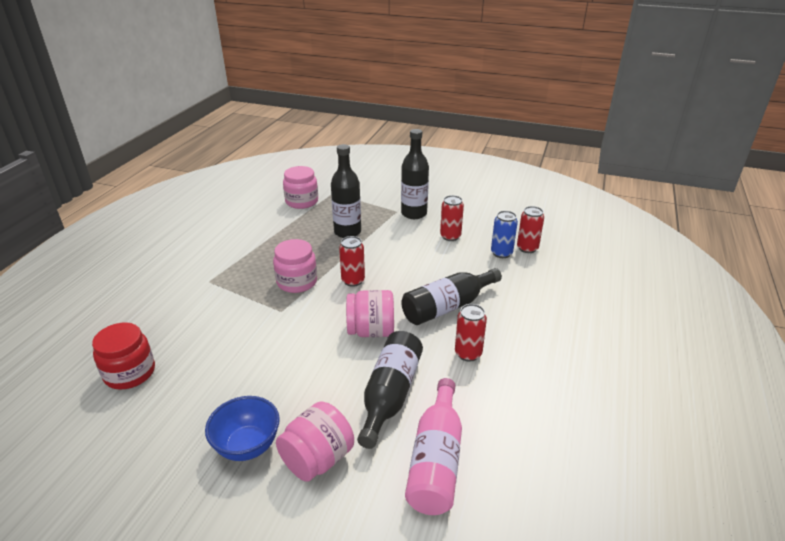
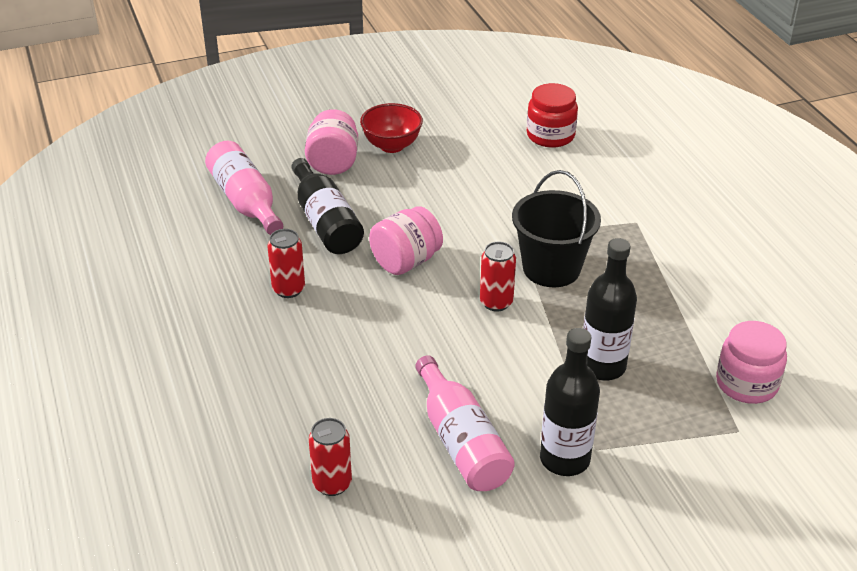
camera: 140 degrees right, 5 degrees up
blue bowl [205,396,280,461] -> red bowl [360,103,423,153]
pink jar [273,239,317,293] -> black bucket [512,170,601,287]
black bottle [401,268,502,325] -> none
red can [440,195,464,241] -> pink bottle [415,355,515,491]
blue can [491,211,518,258] -> none

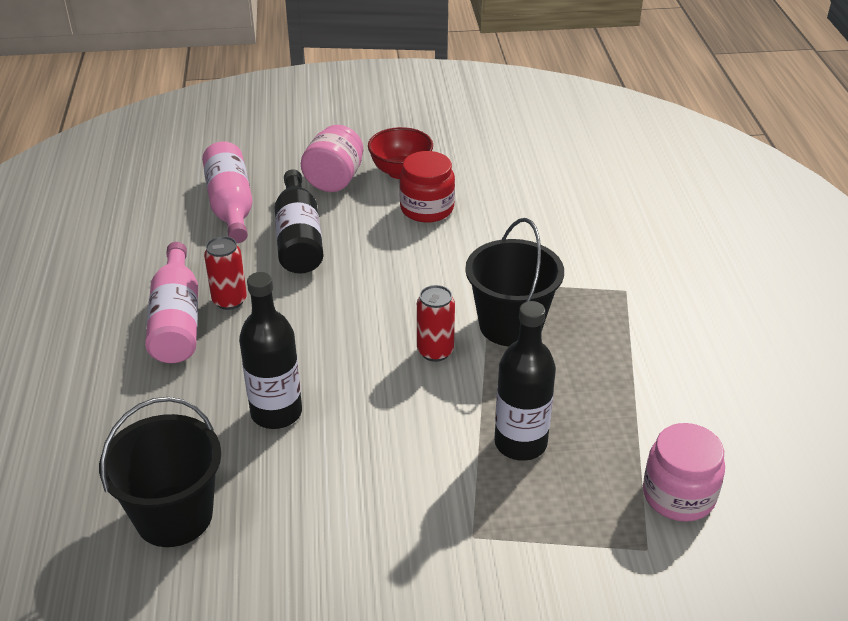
camera: 15 degrees right, 0 degrees up
red can [309,418,352,496] -> black bucket [99,397,221,547]
pink jar [369,206,443,275] -> none
pink bottle [415,355,515,491] -> pink bottle moved to [145,242,198,363]
red jar [527,83,578,148] -> red jar moved to [399,151,455,223]
black bottle [540,328,600,476] -> black bottle moved to [239,272,302,429]

